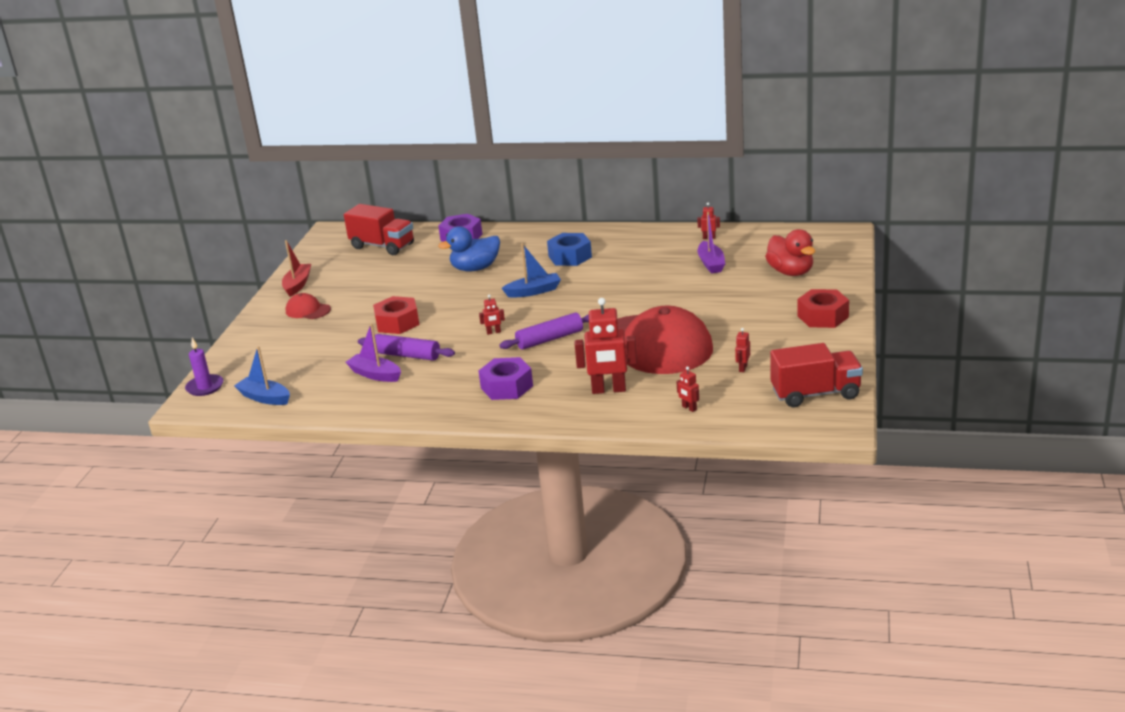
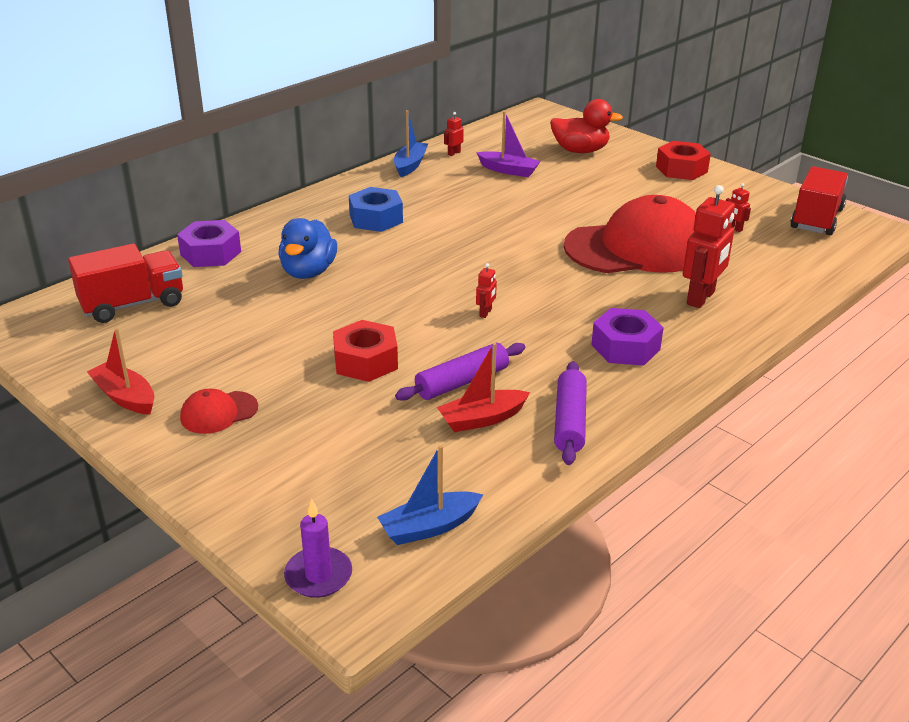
camera: 60 degrees left, 5 degrees up
purple boat [345,323,401,382] -> red boat [437,343,530,432]
purple rolling pin [499,313,589,350] -> purple rolling pin moved to [554,361,587,465]
blue boat [501,243,561,298] -> blue boat moved to [394,110,428,177]
red robot [677,367,699,412] -> none

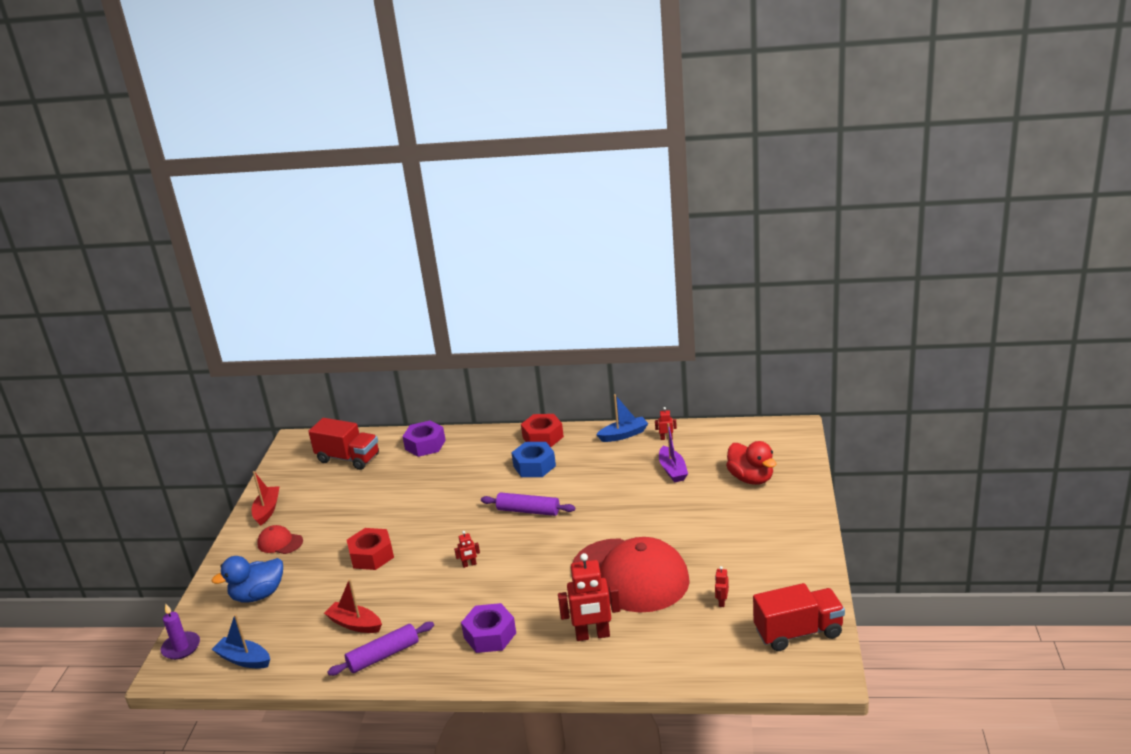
camera: 55 degrees right, 5 degrees down
blue duck [278,218,337,279] -> blue duck moved to [212,556,283,603]
purple rolling pin [395,343,525,401] -> purple rolling pin moved to [481,492,575,516]
red nut [656,141,711,180] -> red nut moved to [521,414,564,447]

